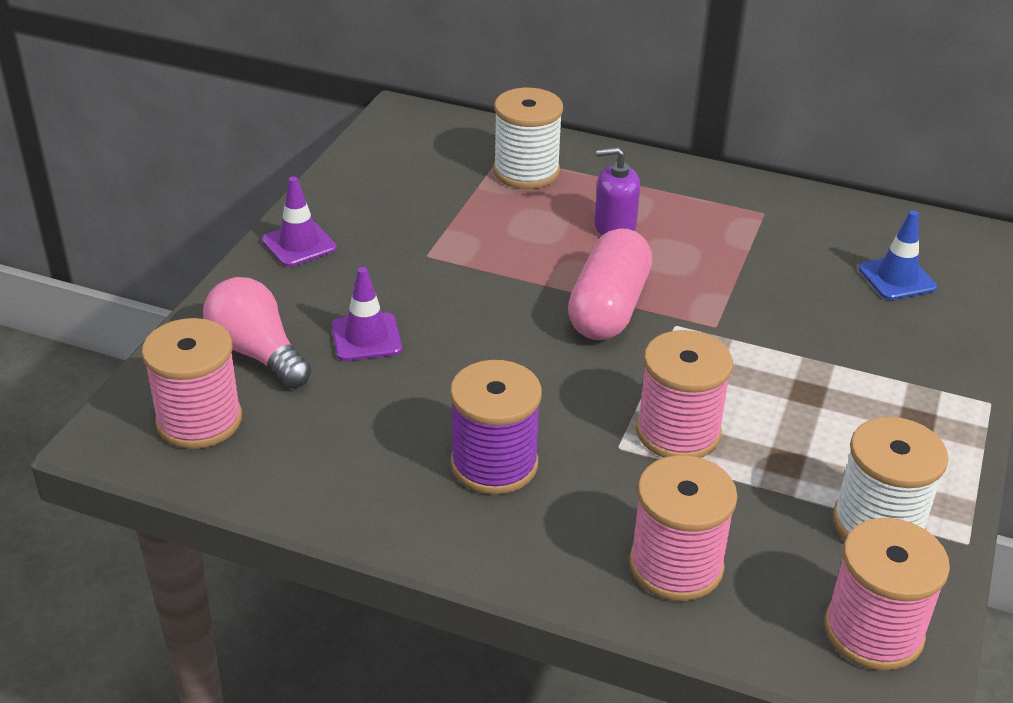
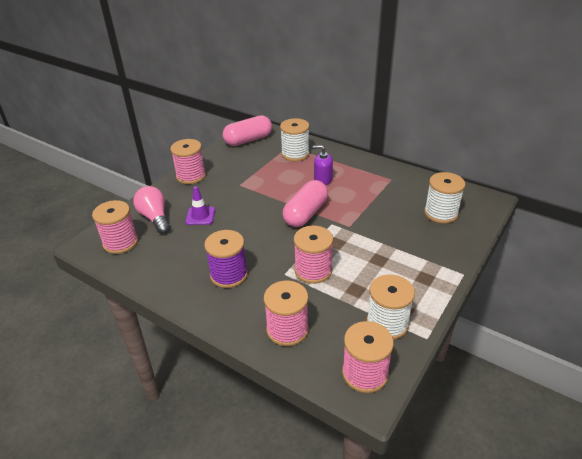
camera: 15 degrees right, 0 degrees up
purple traffic cone [262,177,337,267] -> pink spool [170,139,206,184]
blue traffic cone [859,210,937,300] -> white spool [424,172,466,223]
none -> pink capsule [223,115,272,146]

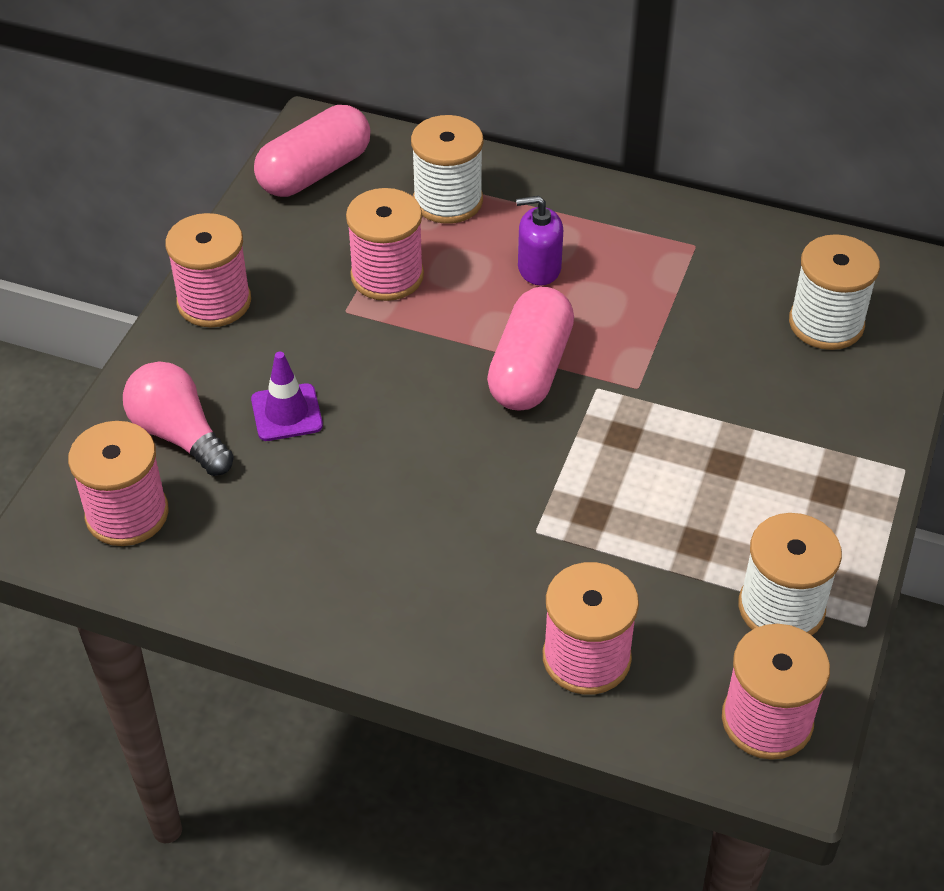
camera: 15 degrees left, 10 degrees up
purple spool [204,230,248,288] -> none
pink spool [294,226,333,284] -> pink spool moved to [346,188,424,301]

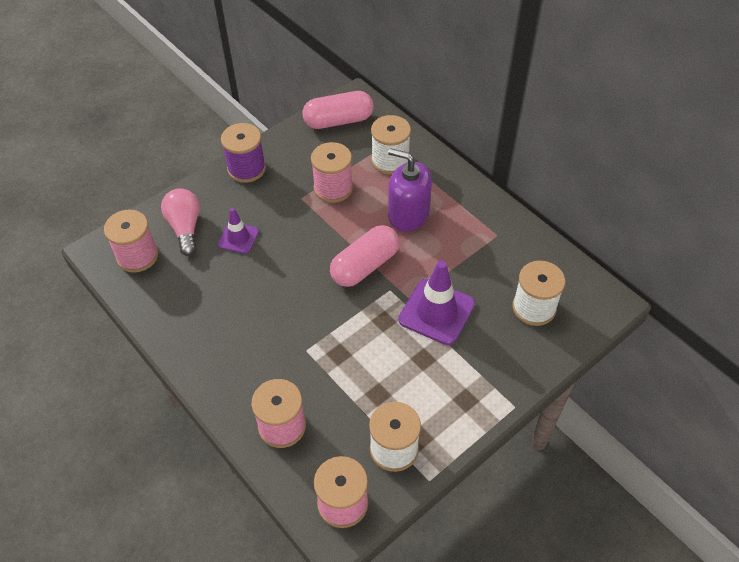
camera: 30 degrees right, 5 degrees up
pink spool [165,213,251,327] -> purple spool [221,123,266,183]
purple soap dispenser [516,196,563,285] -> purple soap dispenser [388,148,432,232], size x1.63
none -> purple traffic cone [398,260,475,345]

